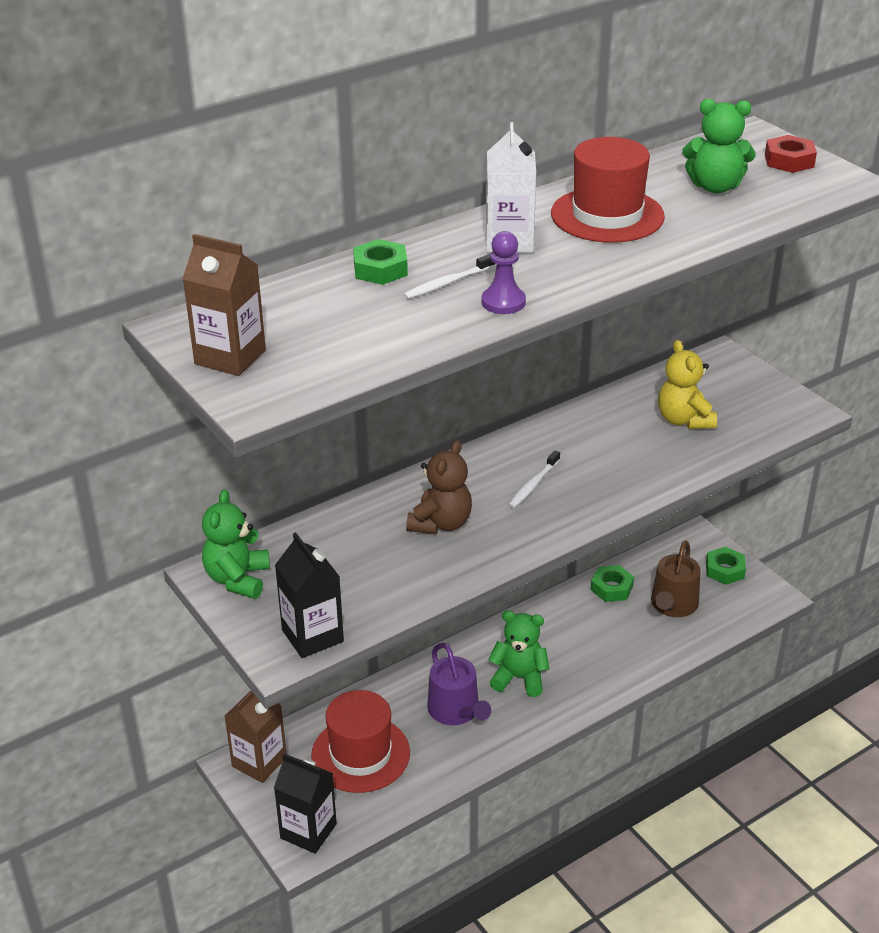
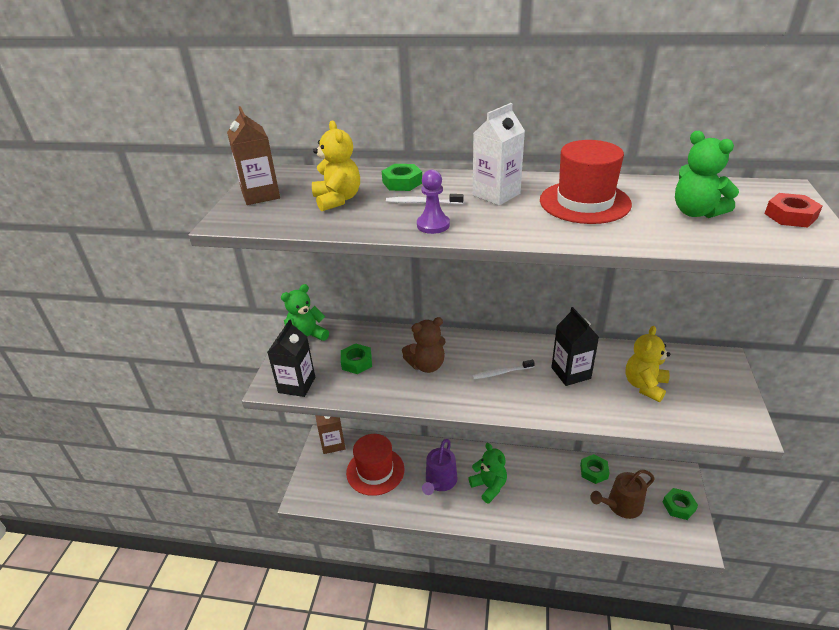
camera: 45 degrees right, 0 degrees up
black carton [274,753,337,854] -> black carton moved to [551,307,599,386]
none -> yellow teddy bear [312,121,360,211]
none -> green nut [341,343,372,374]

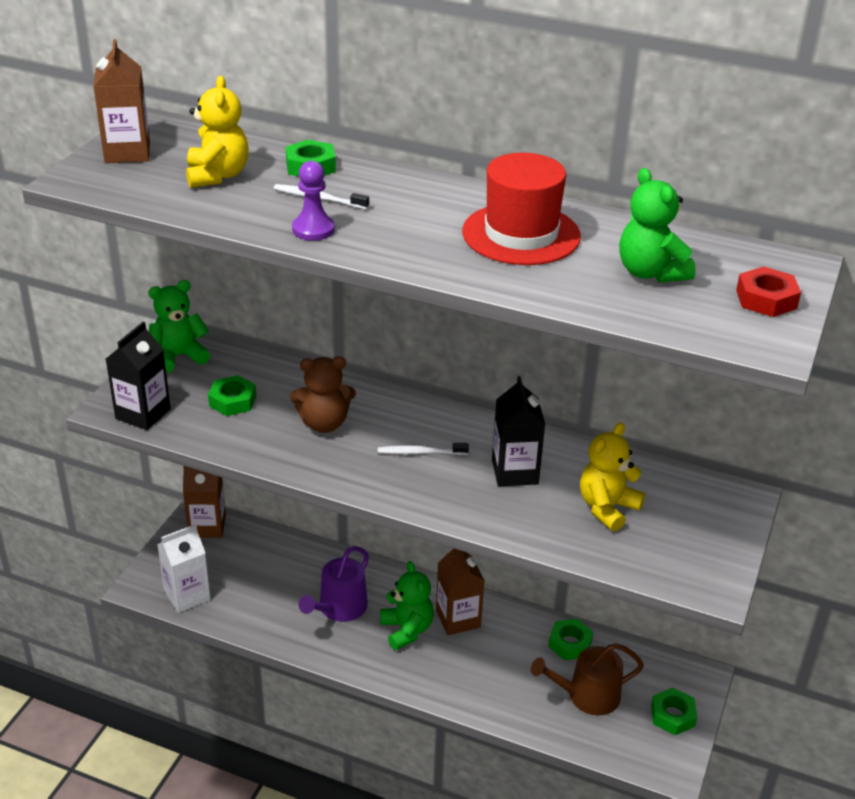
camera: 10 degrees right, 0 degrees up
red hat [346,434,404,496] -> none
white carton [473,103,525,206] -> white carton moved to [157,524,211,613]
none -> brown carton [436,548,485,635]

